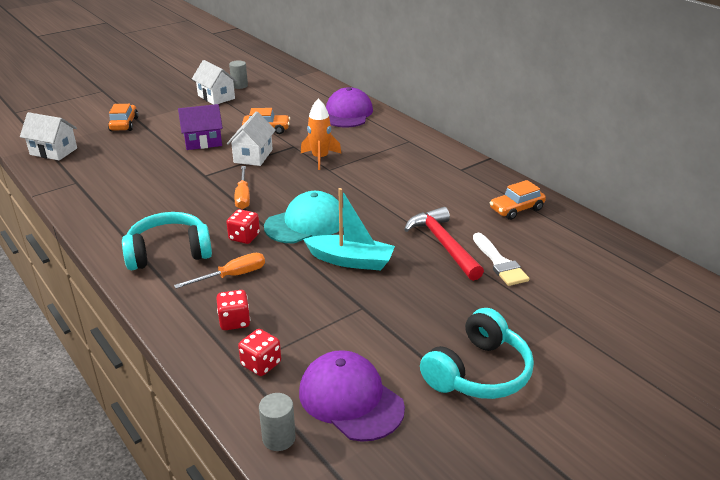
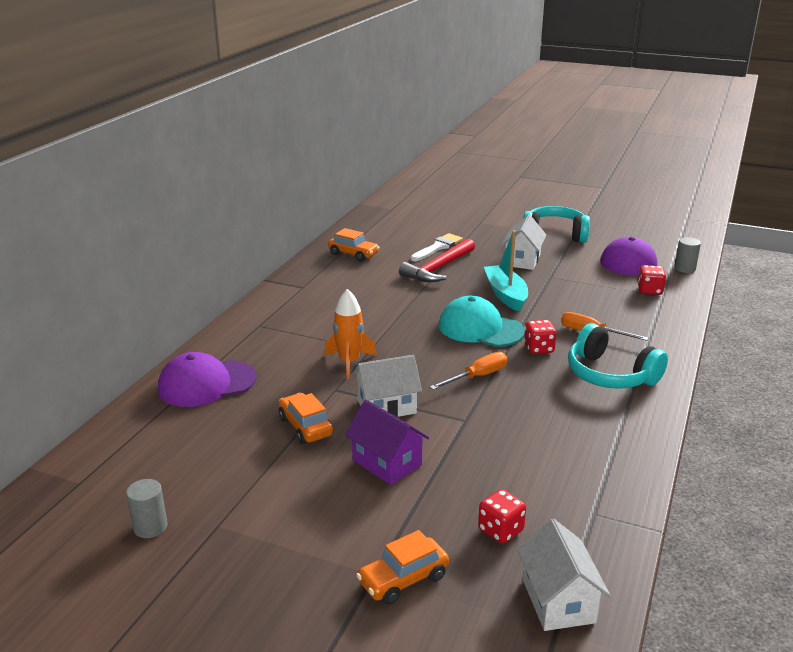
camera: 120 degrees left, 5 degrees down
white house [192,60,237,105] -> white house moved to [501,215,547,270]
red dice [216,290,250,330] -> red dice moved to [478,489,526,544]

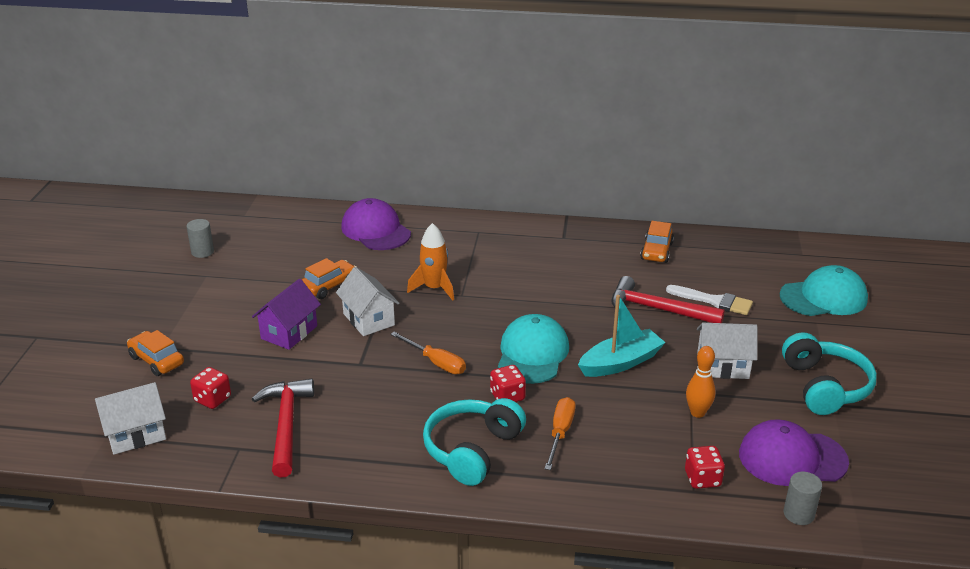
camera: 75 degrees right, 5 degrees up
none -> red hammer [252,379,314,477]
none -> orange bowling pin [686,346,716,418]
none -> turquoise cap [780,265,868,316]

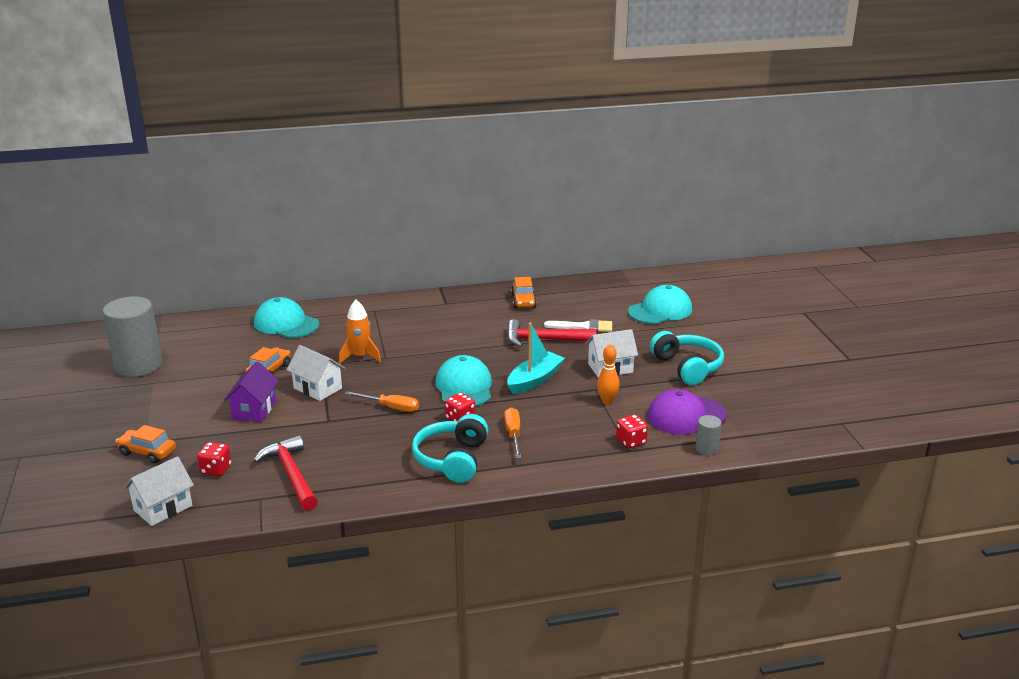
camera: 20 degrees left, 5 degrees down
grey cylinder [187,219,214,258] -> grey cylinder [103,296,162,377], size x2.27
purple cap [341,198,411,250] -> turquoise cap [254,297,319,338]

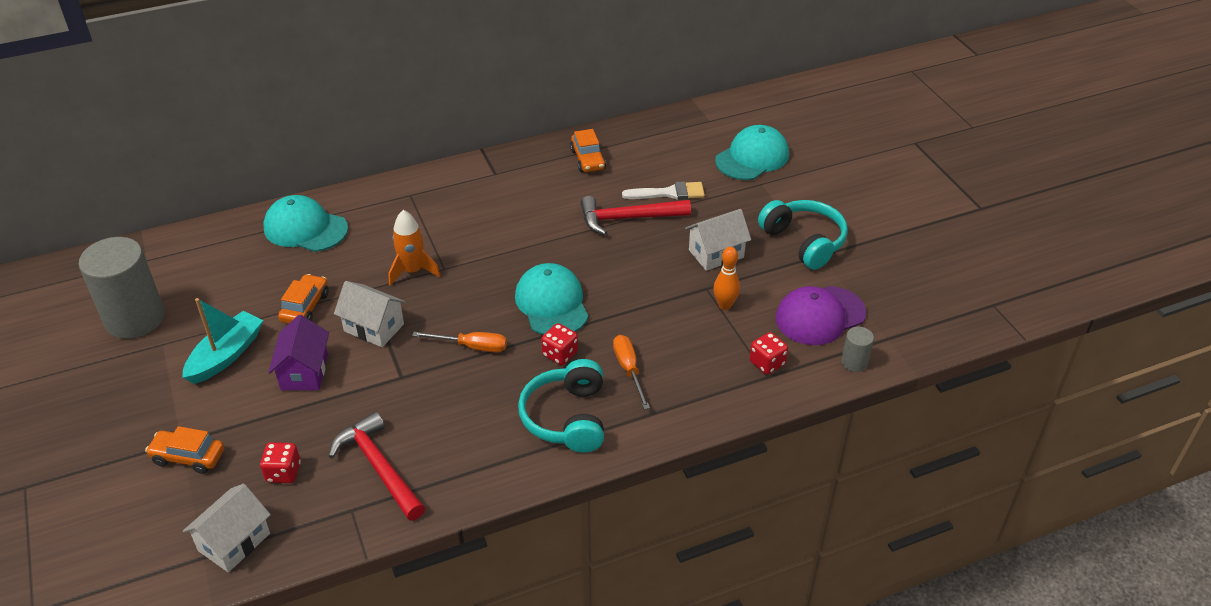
camera: 10 degrees left, 15 degrees up
turquoise boat [507,323,565,394] -> turquoise boat moved to [182,298,263,384]

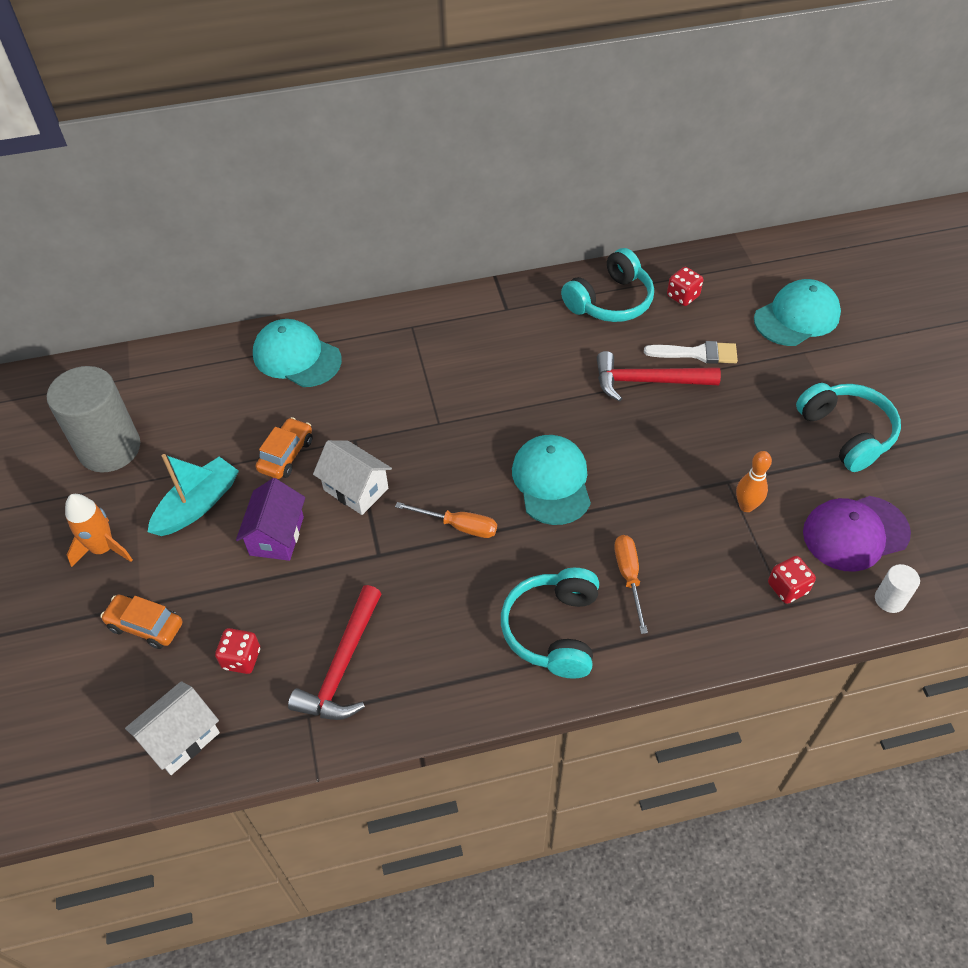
camera: 10 degrees right, 10 degrees up
red hammer [329,412,425,521] -> red hammer turned 135 degrees counterclockwise [288,585,382,720]
orange rocket [389,210,440,286] -> orange rocket moved to [65,494,133,567]
red dice [541,323,578,365] -> red dice moved to [667,267,703,306]
orange car [570,129,606,172] -> turquoise headphones [561,248,654,322]
white house [685,209,751,271] -> none
grey cylinder [841,327,874,372] -> white cylinder [875,564,920,613]

